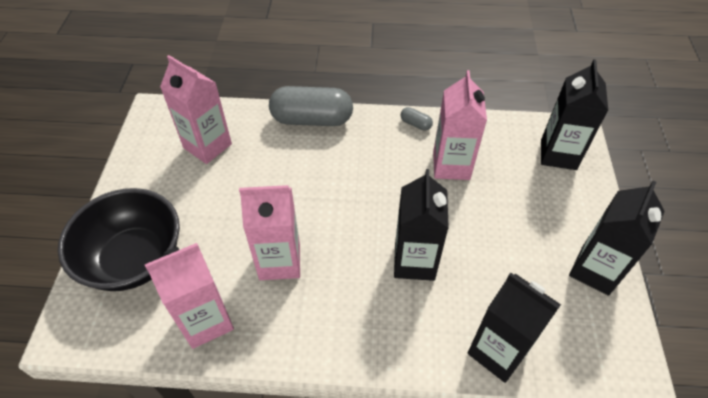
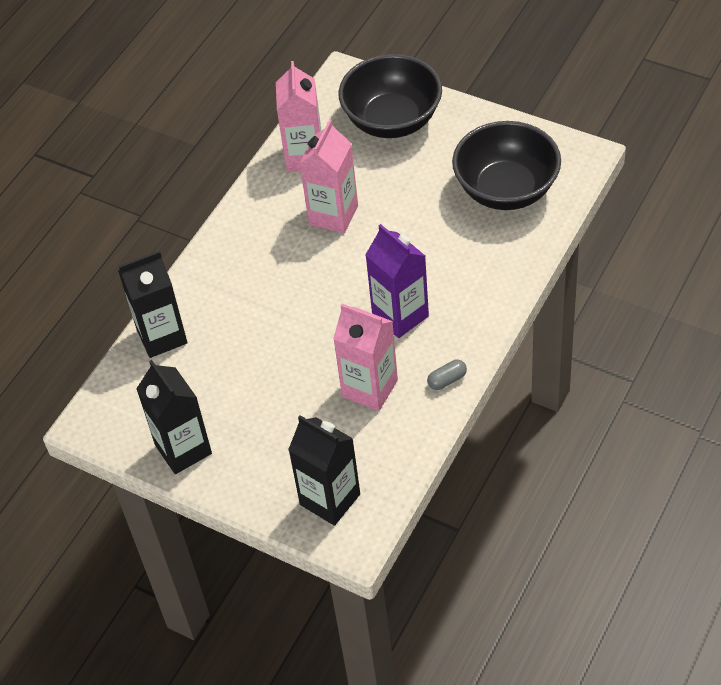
camera: 120 degrees right, 0 degrees up
pink carton [160,55,232,164] -> black bowl [452,121,561,210]
grey capsule [269,86,353,126] -> none
black carton [394,169,449,281] -> none
none -> purple carton [365,224,429,338]

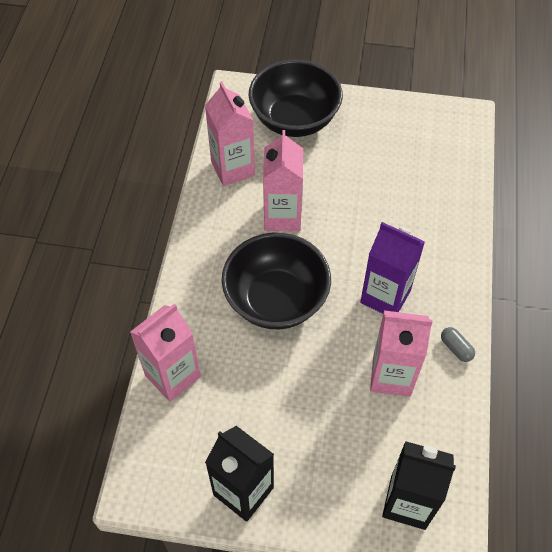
camera: 25 degrees left, 5 degrees up
black carton [118,251,187,358] -> pink carton [130,303,201,402]
grey capsule [427,360,467,390] -> grey capsule turned 75 degrees counterclockwise [441,327,475,362]
black bowl [452,121,561,210] -> black bowl moved to [222,233,331,329]

